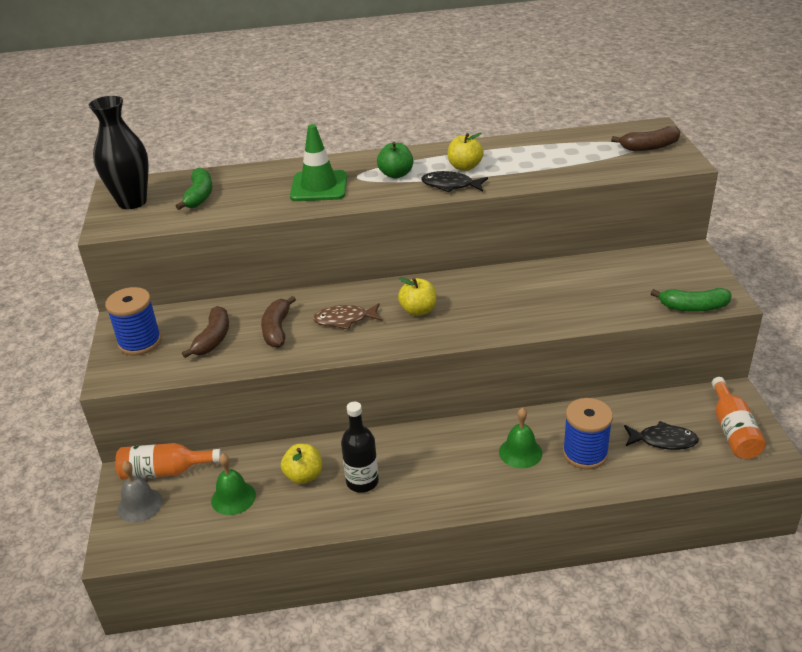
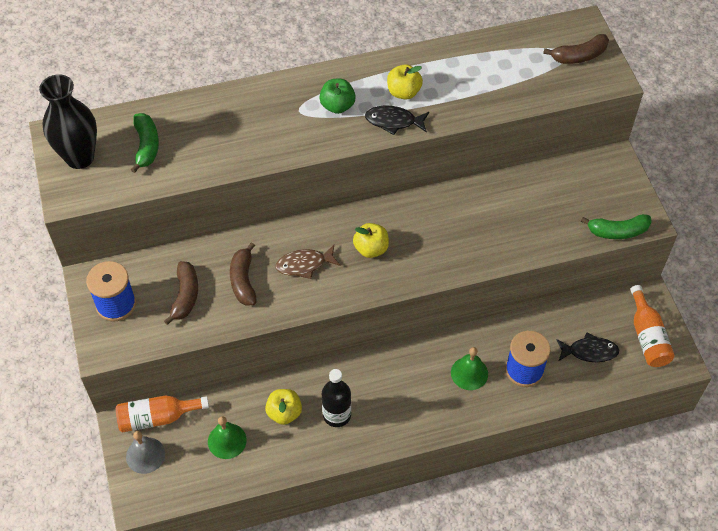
camera: 10 degrees left, 20 degrees up
green traffic cone [290,124,347,201] -> none

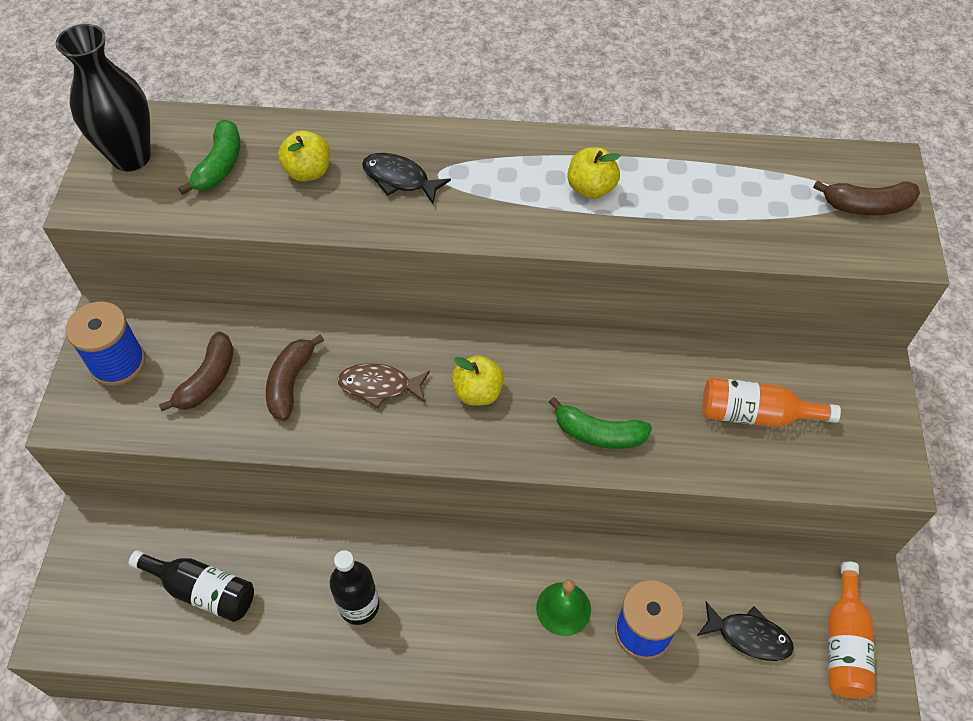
camera: 20 degrees right, 0 degrees up
orange bottle [116,395,209,432] -> orange bottle moved to [702,377,841,427]
grey bell [126,431,165,474] -> none
green bell [208,416,247,459] -> black bottle [129,550,254,622]
yellow apple [265,389,302,425] -> yellow apple moved to [278,130,330,182]
green apple [319,79,356,114] -> none
black fish [365,105,429,135] -> black fish moved to [362,153,451,204]
green banana [581,214,651,239] -> green banana moved to [549,397,652,449]

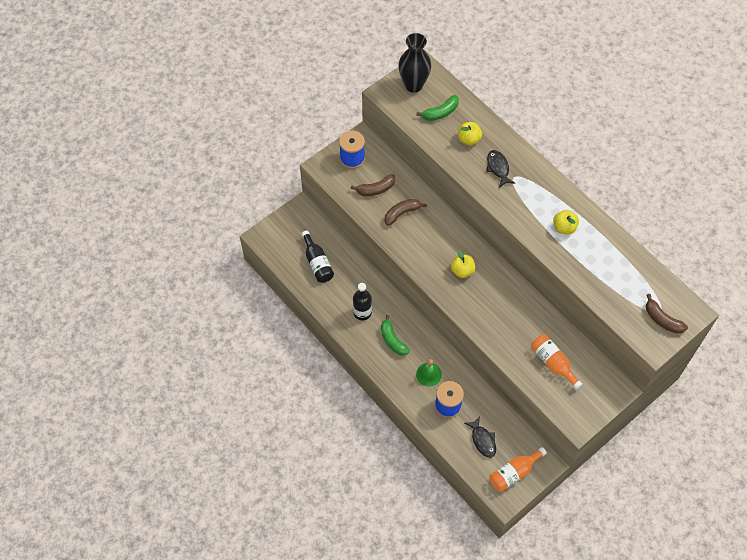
camera: 45 degrees right, 5 degrees up
brown fish [338,363,430,409] -> none
green banana [549,397,652,449] -> green banana moved to [381,315,410,356]

